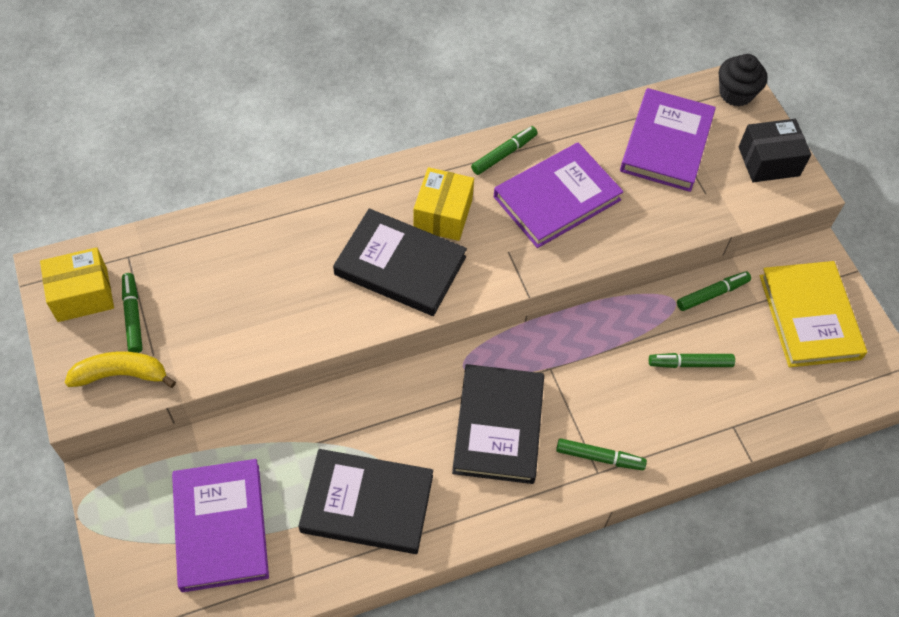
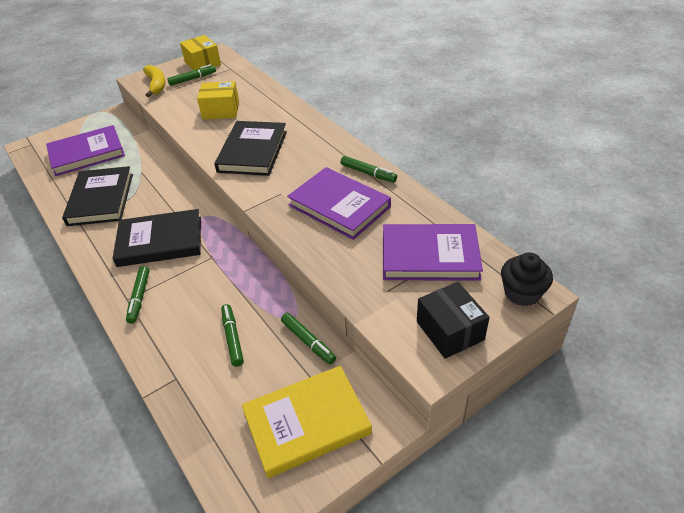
camera: 80 degrees right, 15 degrees down
yellow box [413,167,474,241] -> yellow box moved to [197,81,239,120]

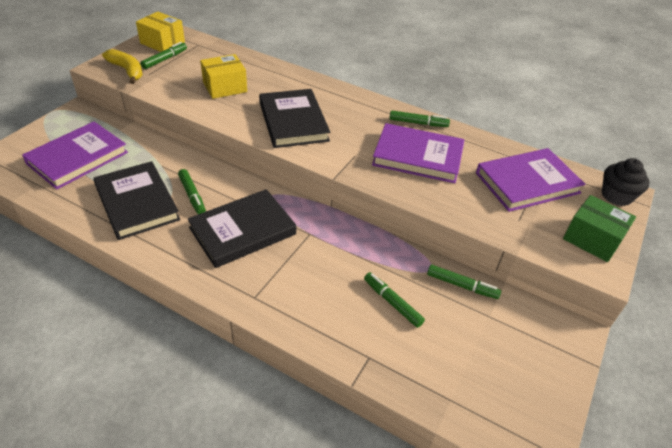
camera: 30 degrees left, 0 degrees up
green marker [126,266,149,324] -> green marker moved to [178,169,206,214]
yellow book [242,366,372,478] -> none
black box [417,282,490,359] -> green box [563,195,636,262]

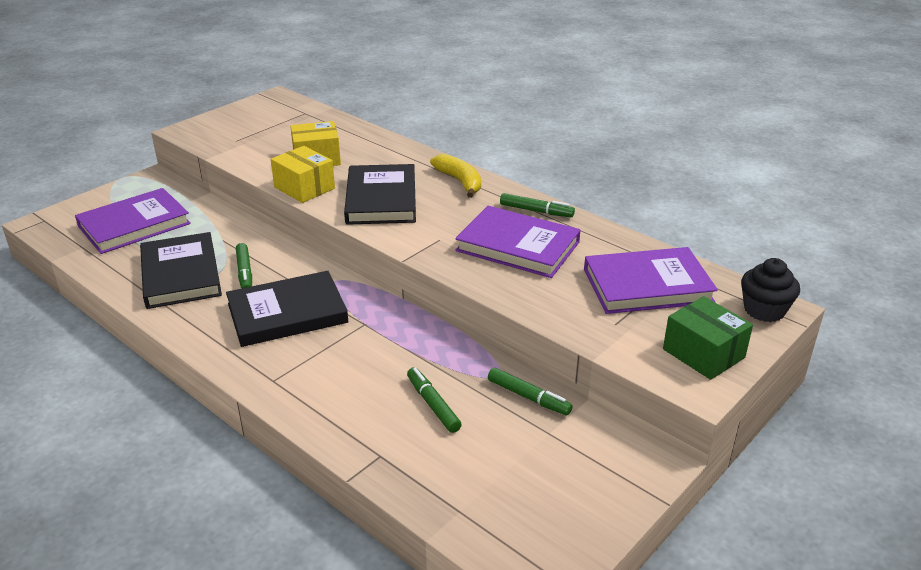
camera: 15 degrees right, 10 degrees down
yellow banana [102,49,143,84] -> yellow banana moved to [430,154,481,198]
yellow box [136,11,185,52] -> yellow box moved to [271,146,335,203]
green marker [141,42,187,69] -> none

